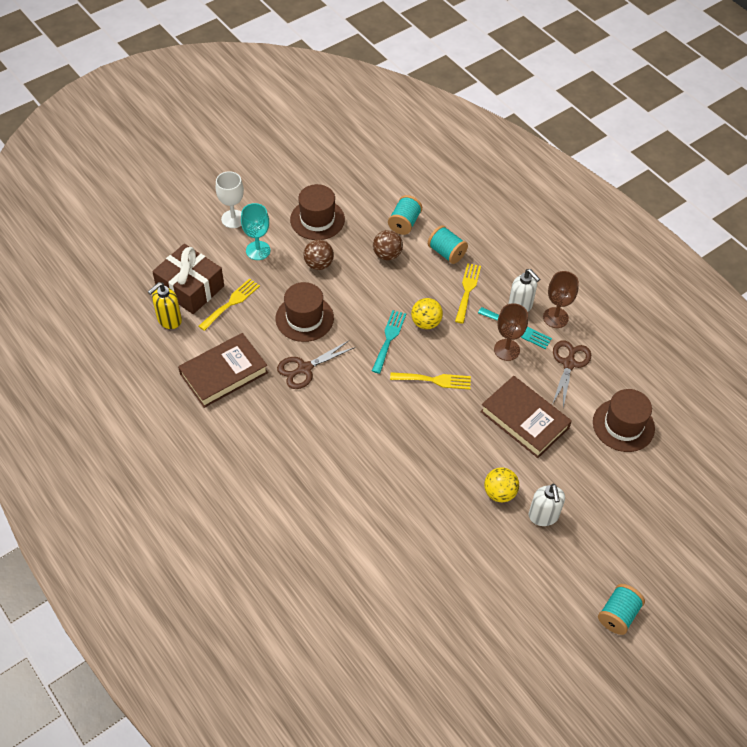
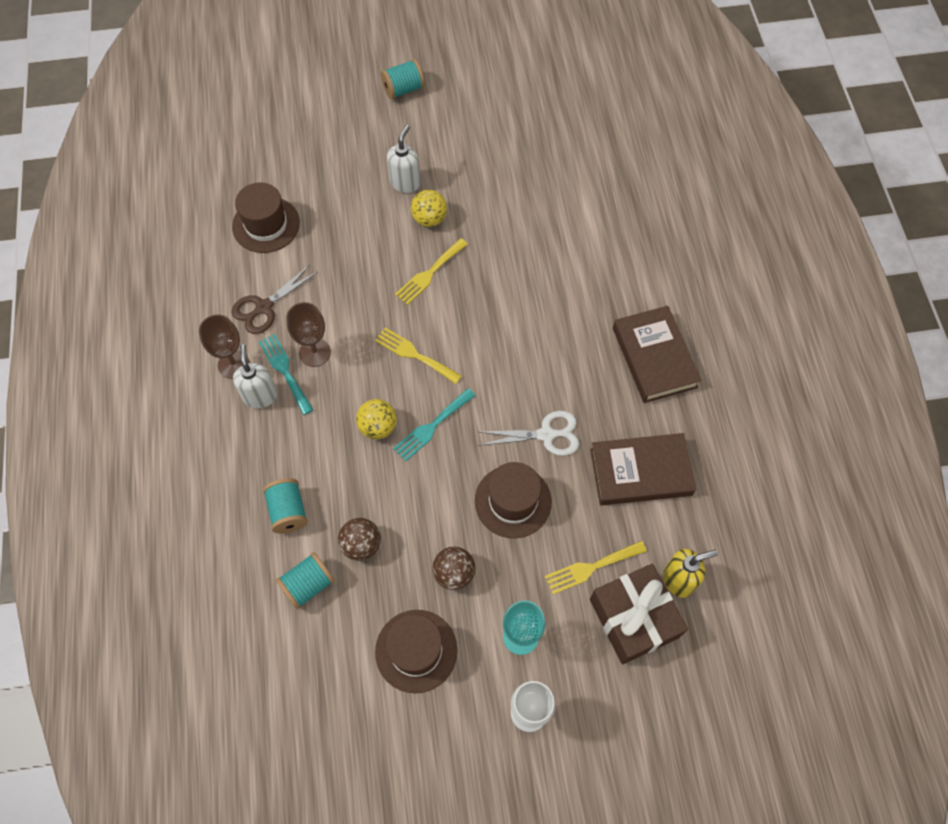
camera: 150 degrees left, 10 degrees up
brown scissors [277,341,355,389] -> white scissors [478,411,579,456]
yellow fork [455,263,481,324] -> yellow fork moved to [395,238,468,305]
brown book [480,376,572,458] -> brown book moved to [613,306,702,403]

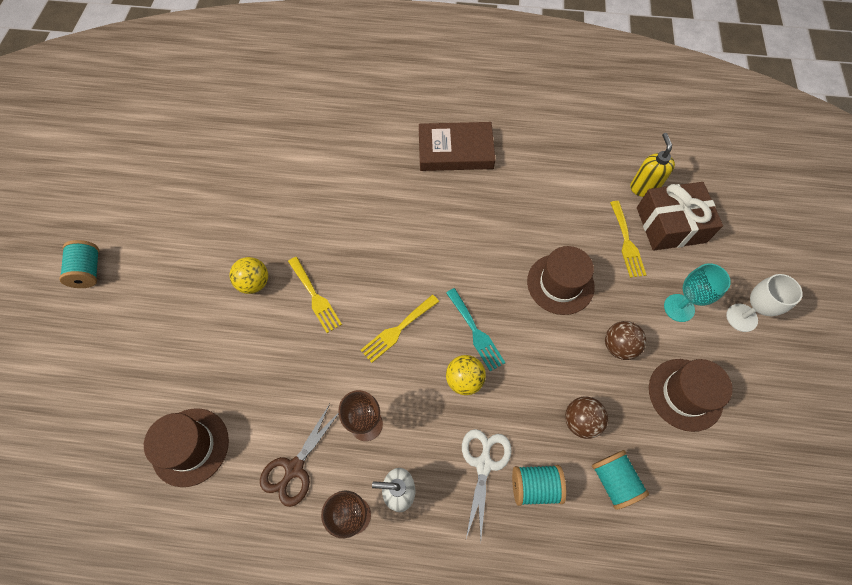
camera: 75 degrees left, 0 degrees up
brown scissors [231,265,318,334] -> brown scissors turned 60 degrees clockwise [260,404,339,507]
turquoise fork [259,334,313,415] -> none
white soap dispenser [387,125,420,193] -> none
white scissors [478,411,579,456] -> white scissors moved to [462,429,511,539]
brown book [590,433,696,506] -> none

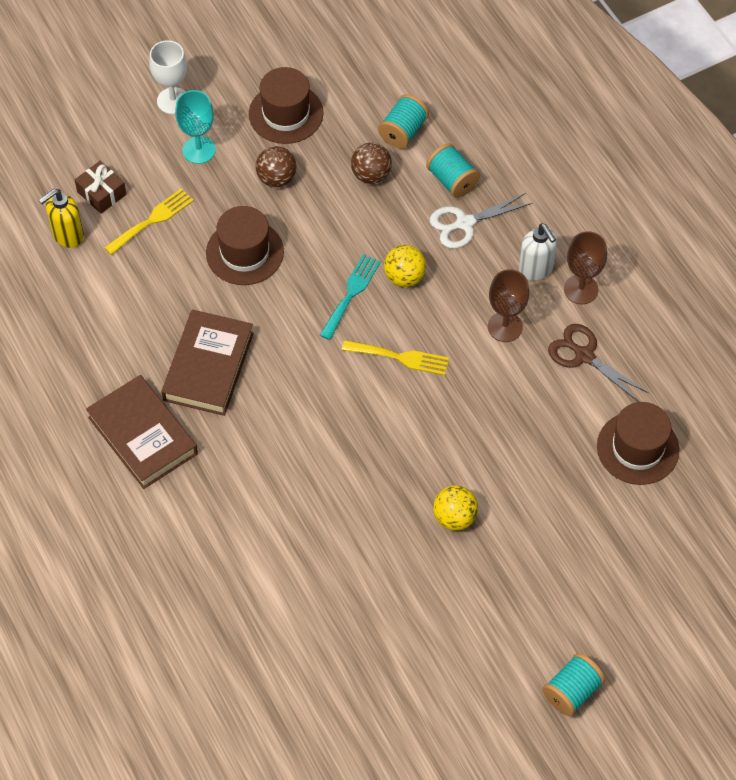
camera: 125 degrees left, 5 degrees down
brown scissors [260,404,339,507] -> brown scissors turned 135 degrees counterclockwise [548,324,649,402]
yellow fork [288,257,342,333] -> none
brown gift [637,182,723,251] -> brown gift [75,161,127,214], size x0.55
none -> brown book [161,310,254,416]

